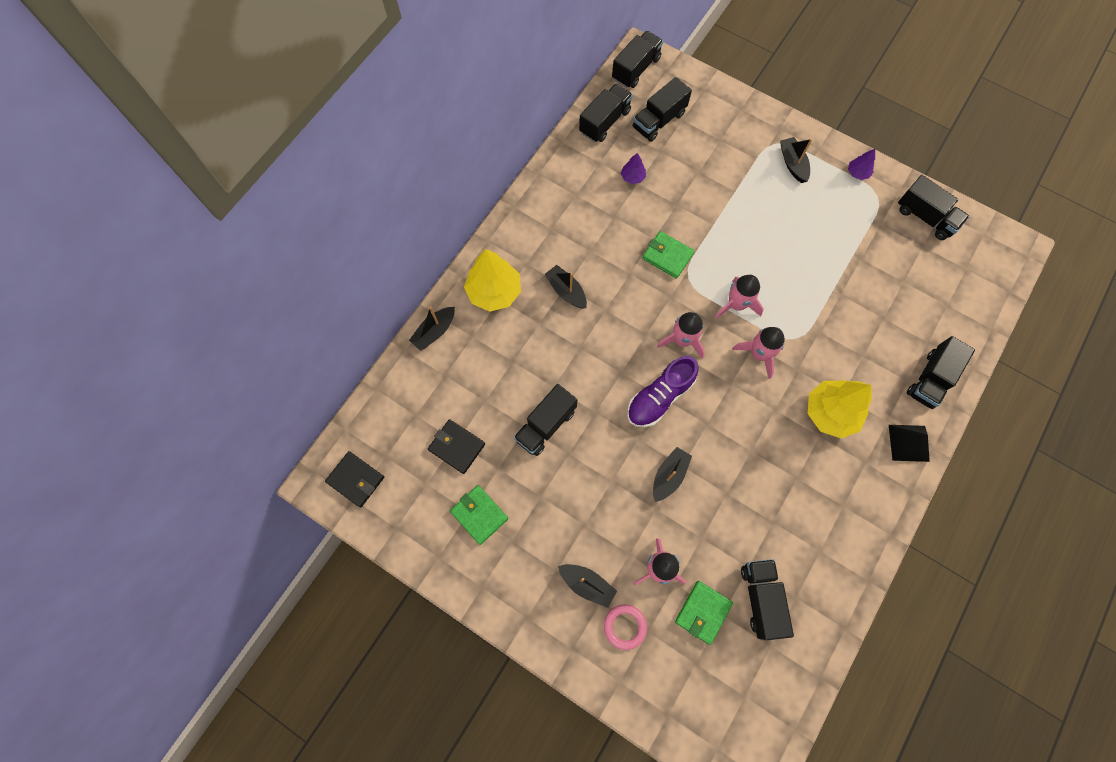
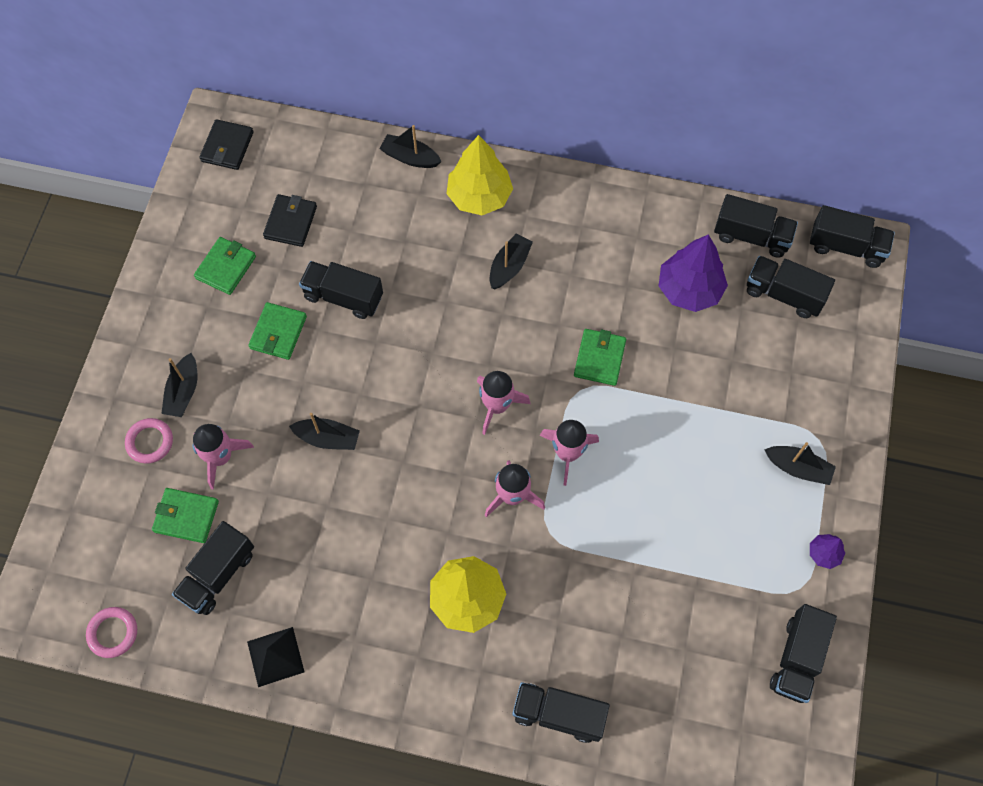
camera: 70 degrees right, 5 degrees down
purple tree [621,153,646,184] -> purple tree [659,234,728,312], size x2.10
purple shoe [627,356,699,427] -> none
black truck [741,559,794,640] -> black truck turned 150 degrees clockwise [172,521,254,615]
black boat [780,137,812,183] -> black boat turned 60 degrees clockwise [764,442,836,485]
black pyramid [889,425,930,462] -> black pyramid moved to [247,627,304,687]
none -> pink ring [86,607,137,658]
none -> green wallet [248,302,307,360]

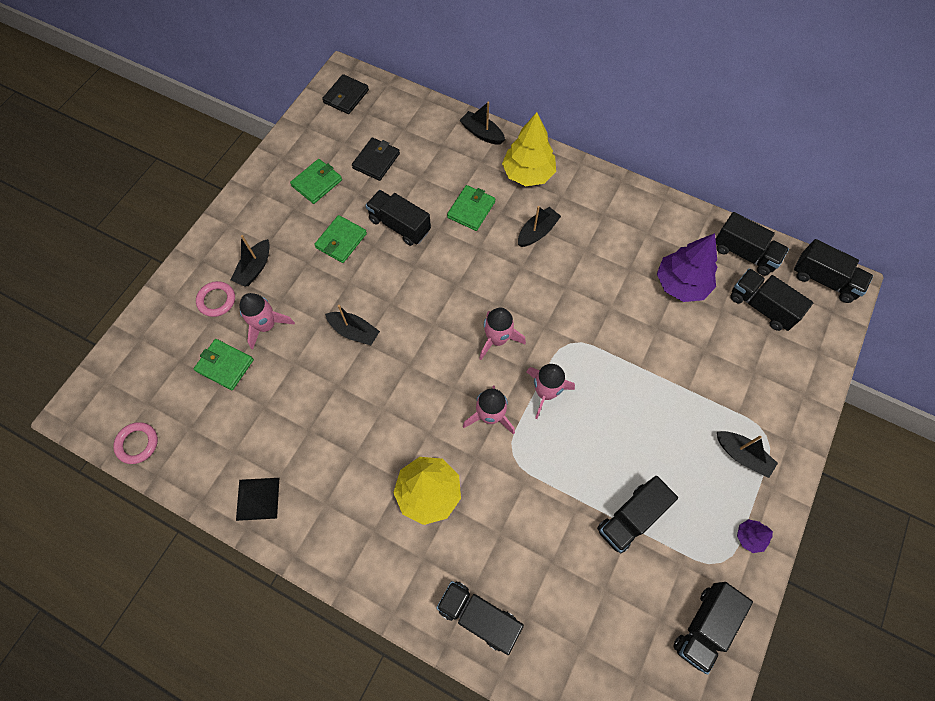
camera: 15 degrees right, 0 degrees up
black truck [172,521,254,615] -> black truck moved to [597,476,678,553]
green wallet [574,329,626,386] -> green wallet moved to [447,185,495,231]

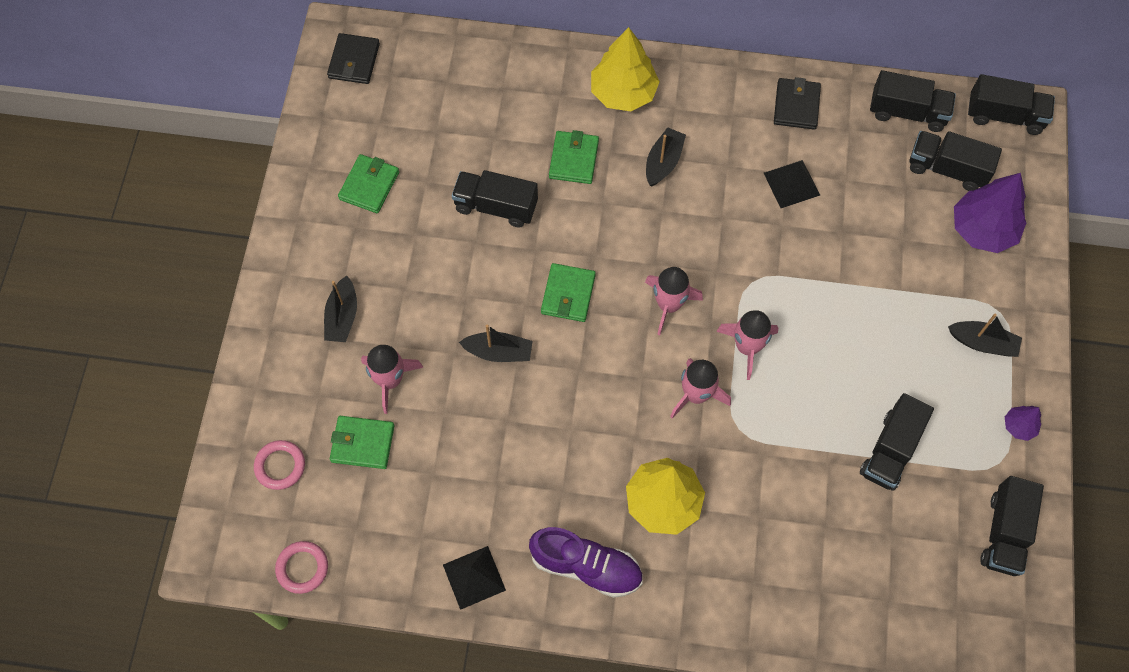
camera: 20 degrees left, 0 degrees up
pink ring [196,281,235,317] -> pink ring moved to [254,440,305,490]
green wallet [314,215,367,263] -> green wallet moved to [541,263,596,322]
black wallet [352,137,400,181] -> black wallet moved to [774,77,821,130]
black truck [436,581,524,655] -> none
black boat [460,101,505,145] -> none
purple tree [657,233,717,302] -> purple tree moved to [954,173,1027,253]
none -> purple shoe [529,527,643,598]
none -> black pyramid [764,160,820,208]

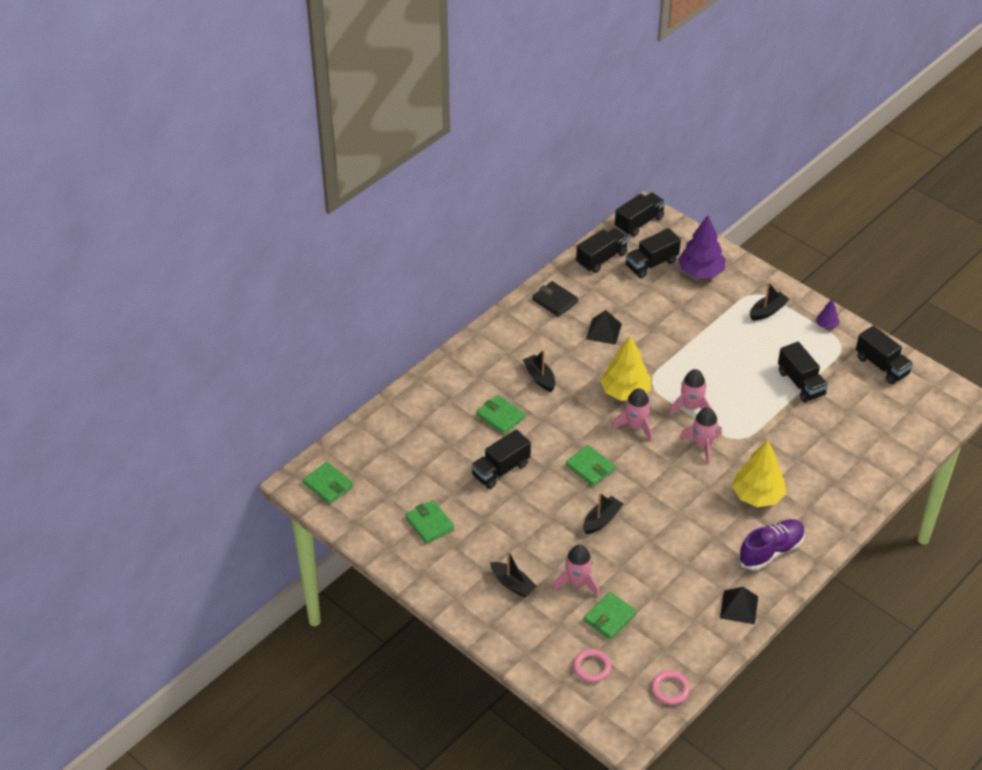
camera: 55 degrees left, 20 degrees down
black wallet [327,33,380,84] -> green wallet [303,462,353,504]
yellow tree [591,27,660,111] -> yellow tree moved to [600,336,651,401]

